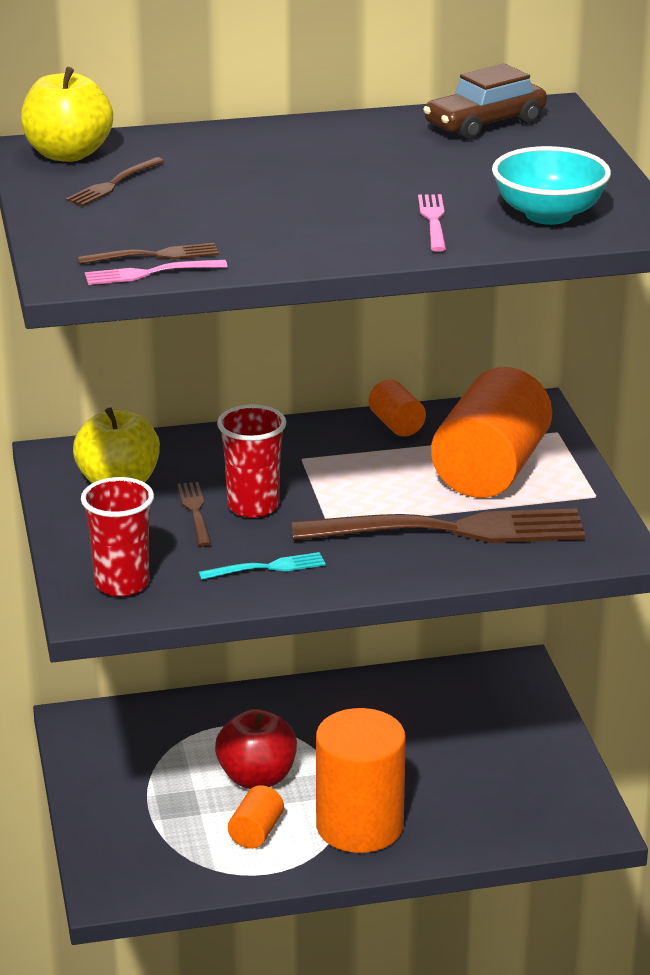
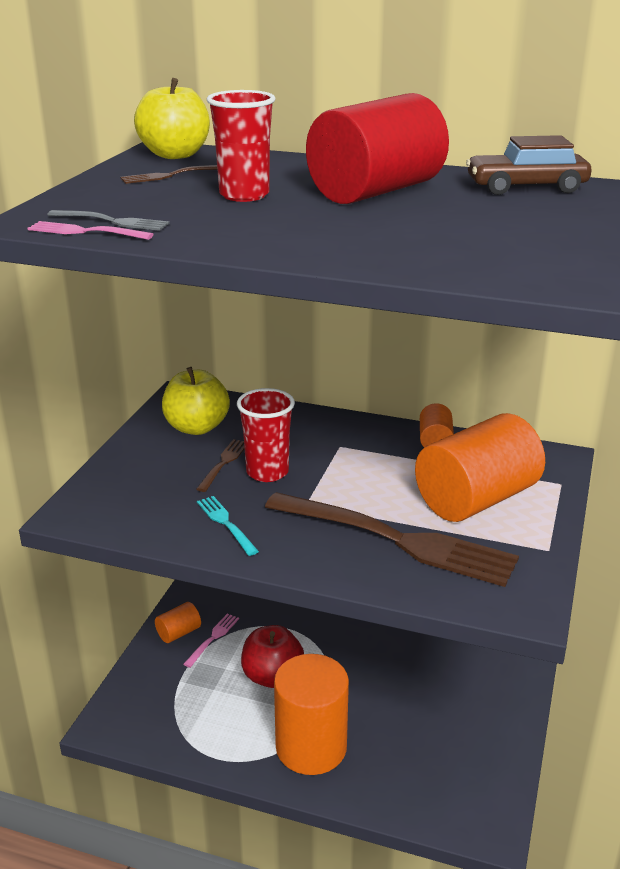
camera: 30 degrees right, 0 degrees up
brown fork [78,243,219,264] -> grey fork [47,210,169,231]
red cup [81,477,154,597] -> red cup moved to [207,90,276,202]
turquoise fork [199,552,326,580] -> turquoise fork turned 135 degrees counterclockwise [197,496,259,556]
orange cylinder [228,785,284,849] -> orange cylinder moved to [155,602,201,643]
pink fork [418,194,446,251] -> pink fork moved to [183,614,239,668]
turquoise bowl [492,146,611,225] -> none
none -> red cylinder [306,93,449,204]

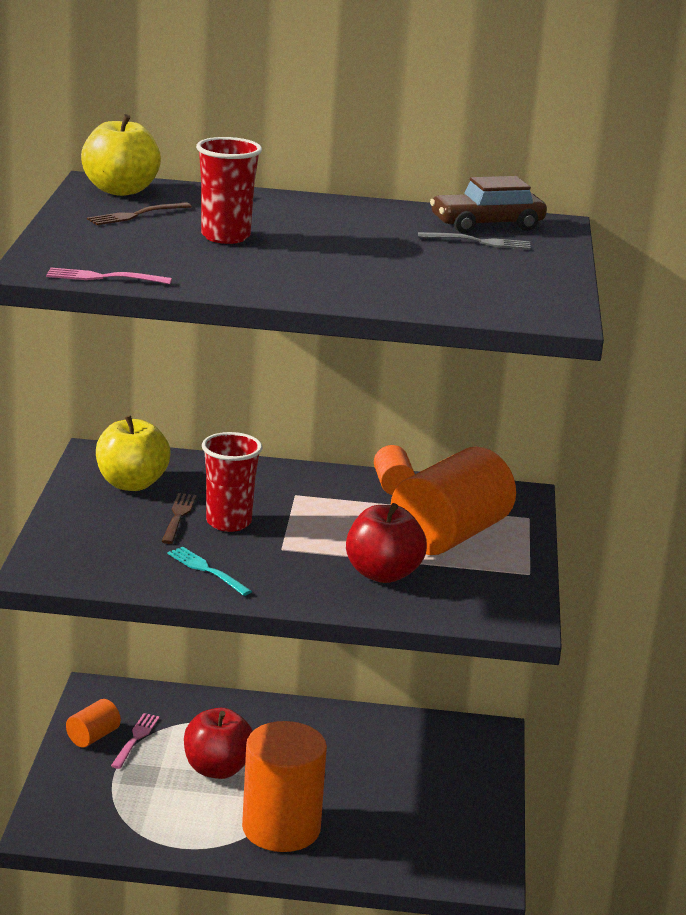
camera: 15 degrees left, 5 degrees down
grey fork [47,210,169,231] -> grey fork moved to [418,232,531,250]
brown fork [265,492,519,587] -> red apple [346,503,427,583]
red cylinder [306,93,449,204] -> none

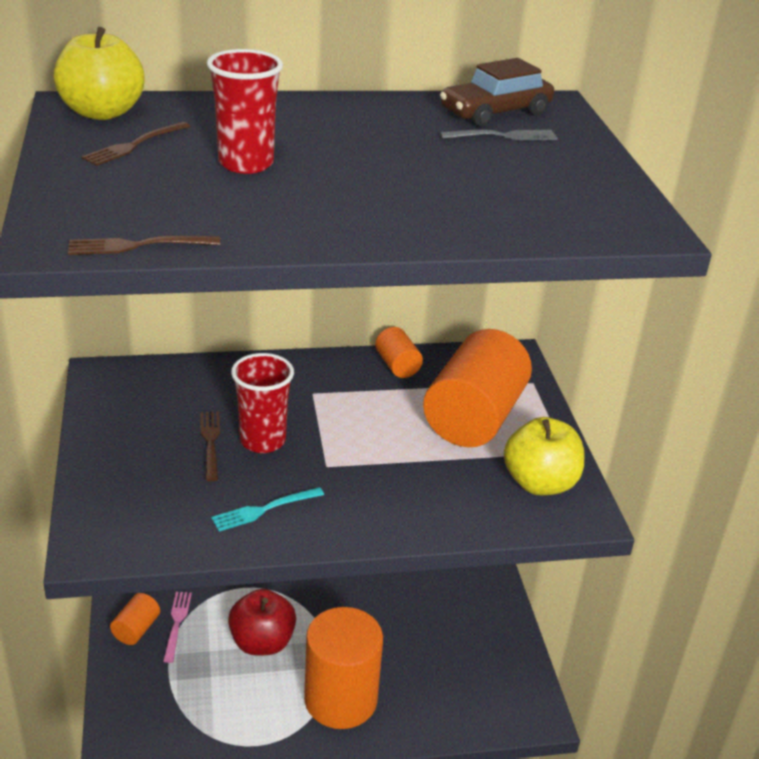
camera: 15 degrees left, 10 degrees up
pink fork [46,268,172,284] -> brown fork [68,235,220,255]
yellow apple [96,415,171,491] -> yellow apple moved to [504,417,584,495]
turquoise fork [167,547,252,596] -> turquoise fork turned 60 degrees counterclockwise [211,487,324,531]
red apple [346,503,427,583] -> none

